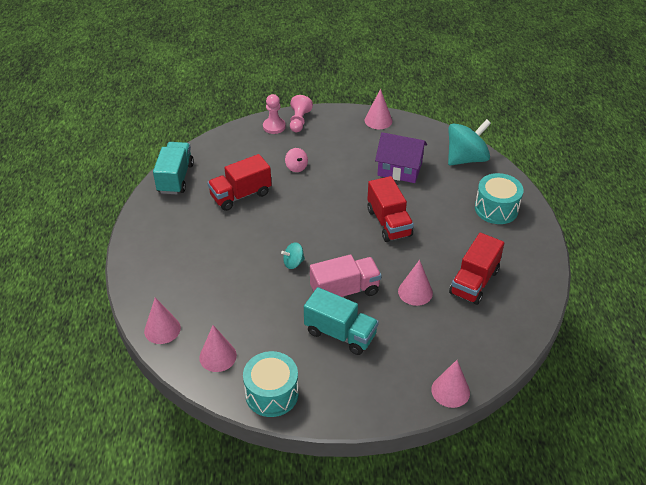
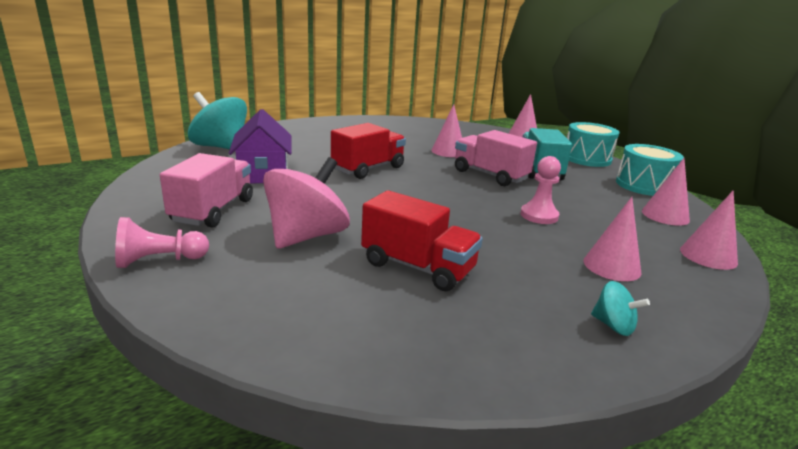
camera: 120 degrees left, 20 degrees down
turquoise truck [153,142,194,194] -> none
pink pawn [263,94,286,134] -> pink pawn moved to [521,156,561,224]
turquoise spinning top [281,242,305,269] -> turquoise spinning top moved to [591,281,650,336]
pink spinning top [285,148,308,172] -> pink spinning top [263,157,350,249], size x2.17
pink cone [365,89,392,129] -> pink cone moved to [583,197,641,281]
red truck [449,233,504,305] -> none
turquoise drum [475,173,524,224] -> turquoise drum moved to [567,122,620,167]
none -> pink truck [160,153,253,228]

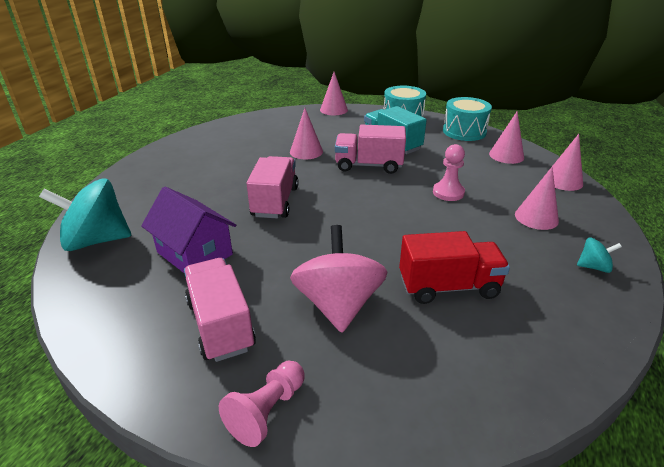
camera: 35 degrees left, 10 degrees up
red truck [331,123,406,179] -> pink truck [247,156,299,219]

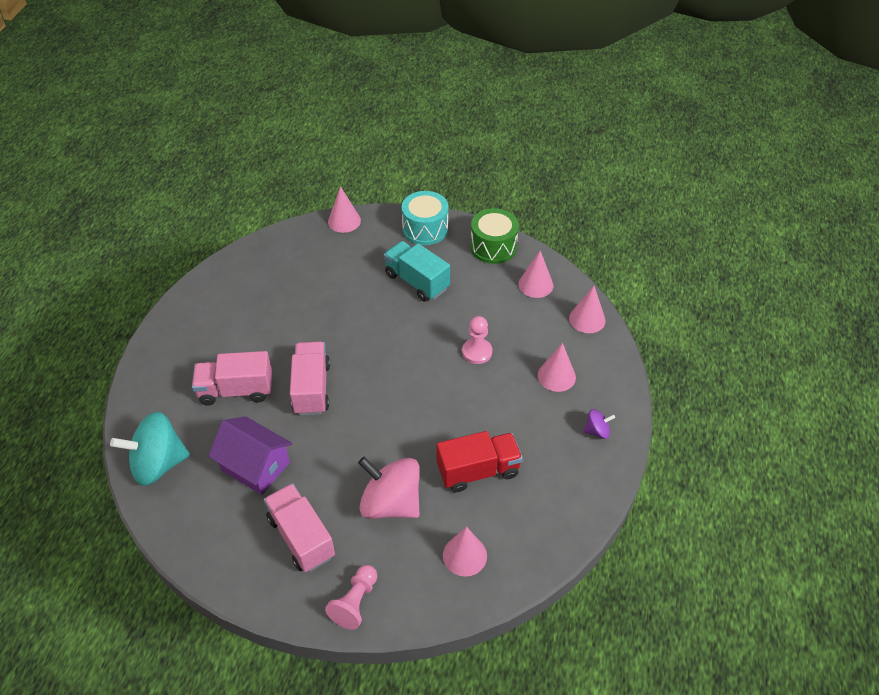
camera: 10 degrees left, 15 degrees up
pink cone [290,108,323,159] -> pink cone moved to [443,527,487,577]
pink spinning top [290,225,387,333] -> pink spinning top turned 45 degrees counterclockwise [358,456,420,519]
pink truck [335,125,406,174] -> pink truck moved to [192,351,272,406]
turquoise drum [443,97,492,141] -> green drum [470,208,519,264]
turquoise spinning top [577,237,622,273] -> purple spinning top [583,409,615,439]

